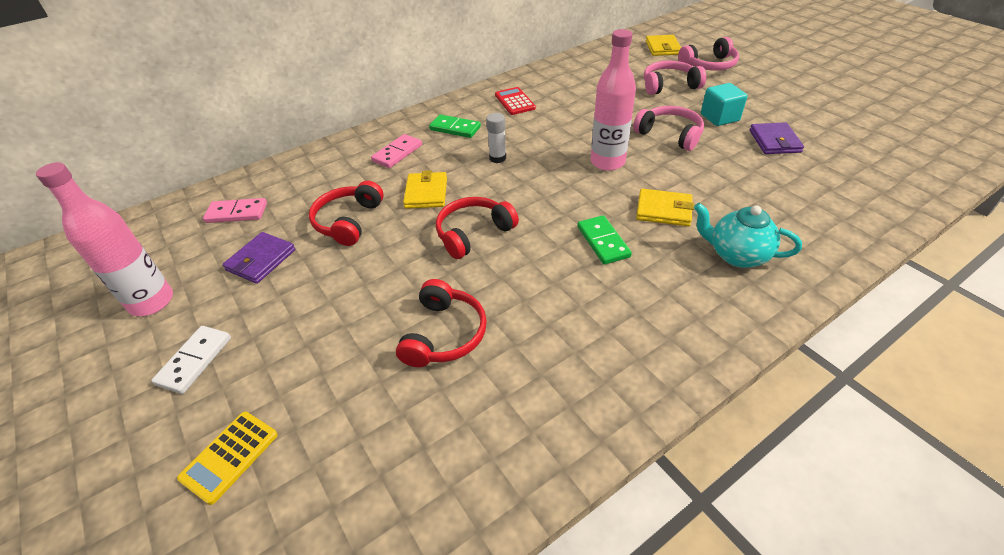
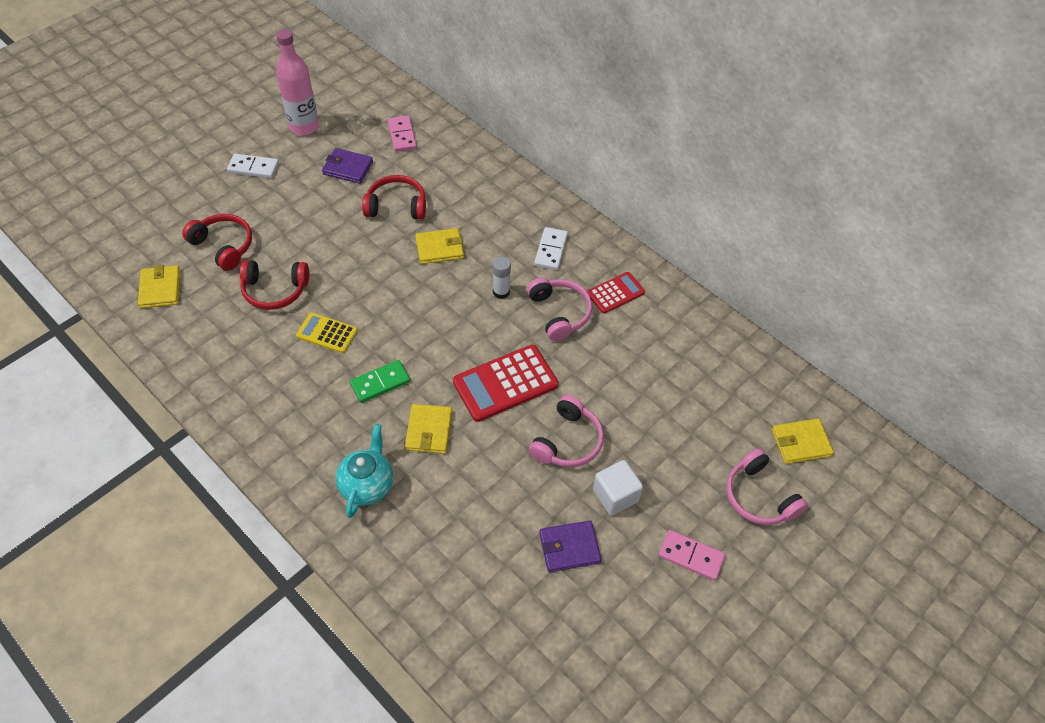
camera: 75 degrees right, 10 degrees up
yellow calculator [177,412,278,505] -> yellow calculator moved to [296,313,358,353]
pink domino [371,134,422,168] -> pink domino moved to [659,530,725,581]
green domino [429,114,481,138] -> white domino [534,227,568,270]
red headphones [436,197,519,259] -> red headphones moved to [182,214,252,271]
pink bottle [591,29,636,171] -> red calculator [453,345,558,422]
pink headphones [644,61,706,95] -> pink headphones moved to [527,278,592,341]
turquoise cube [701,83,747,126] -> white cube [593,460,643,515]
none -> yellow wallet [138,265,180,308]

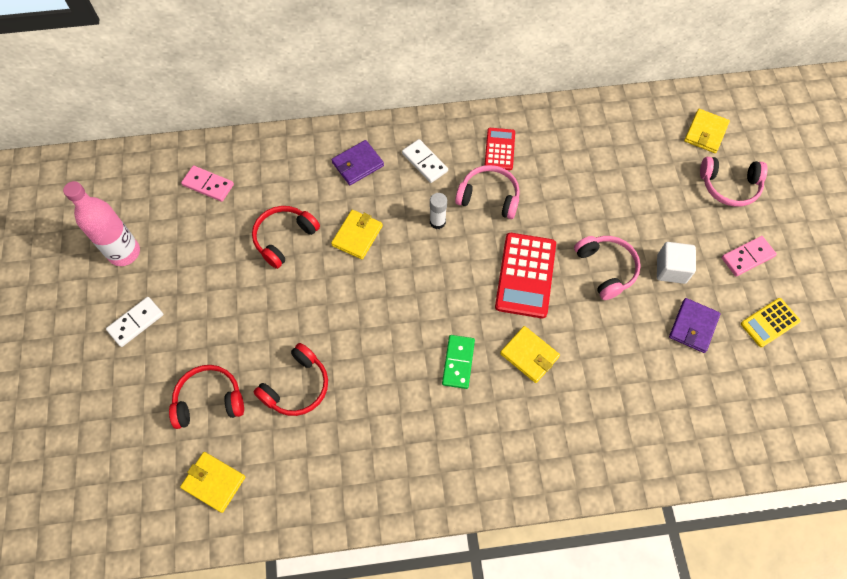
camera: 50 degrees left, 10 degrees up
yellow calculator [296,313,358,353] -> yellow calculator moved to [741,298,800,347]
purple wallet [322,148,373,184] -> purple wallet moved to [331,140,384,185]
turquoise teapot [336,424,393,518] -> none

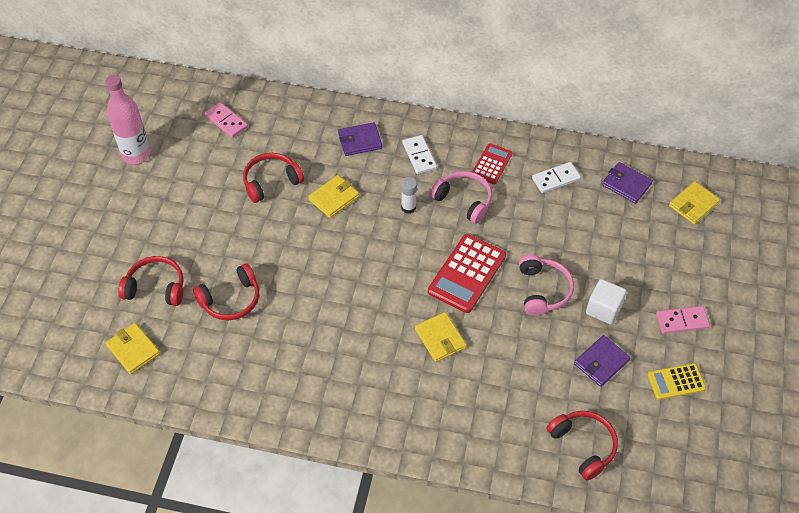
camera: 20 degrees right, 10 degrees down
white domino [106,297,164,347] -> white domino moved to [532,162,581,193]
green domino [442,335,475,389] -> none
pink headphones [700,157,768,207] -> none
none -> red headphones [546,411,618,480]
none -> purple wallet [602,162,653,204]

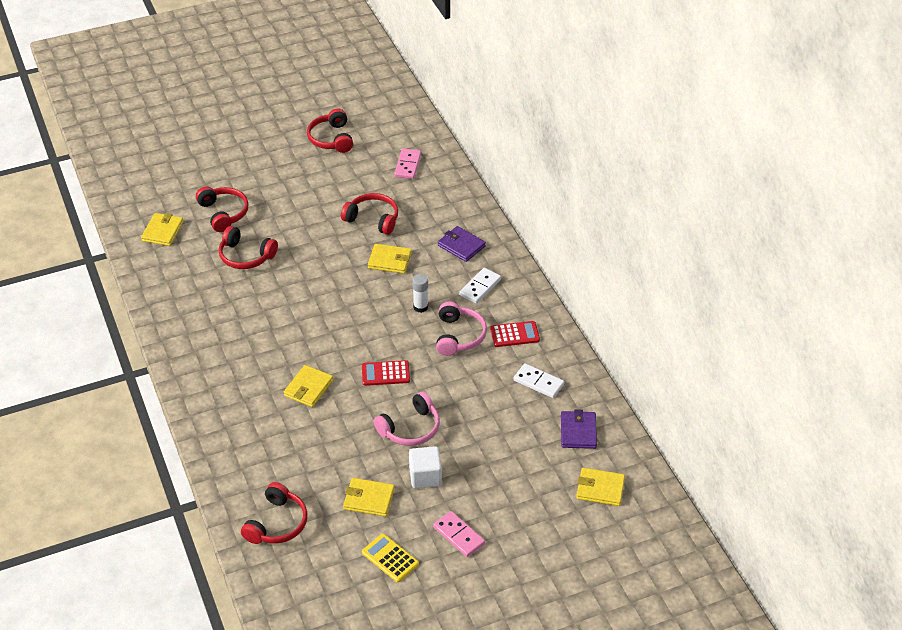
camera: 55 degrees right, 10 degrees down
pink bottle [106,75,151,164] -> red headphones [307,109,353,153]
red calculator [428,234,506,313] -> red calculator [362,360,410,386], size x0.59
purple wallet [574,335,630,387] -> yellow wallet [343,478,395,517]

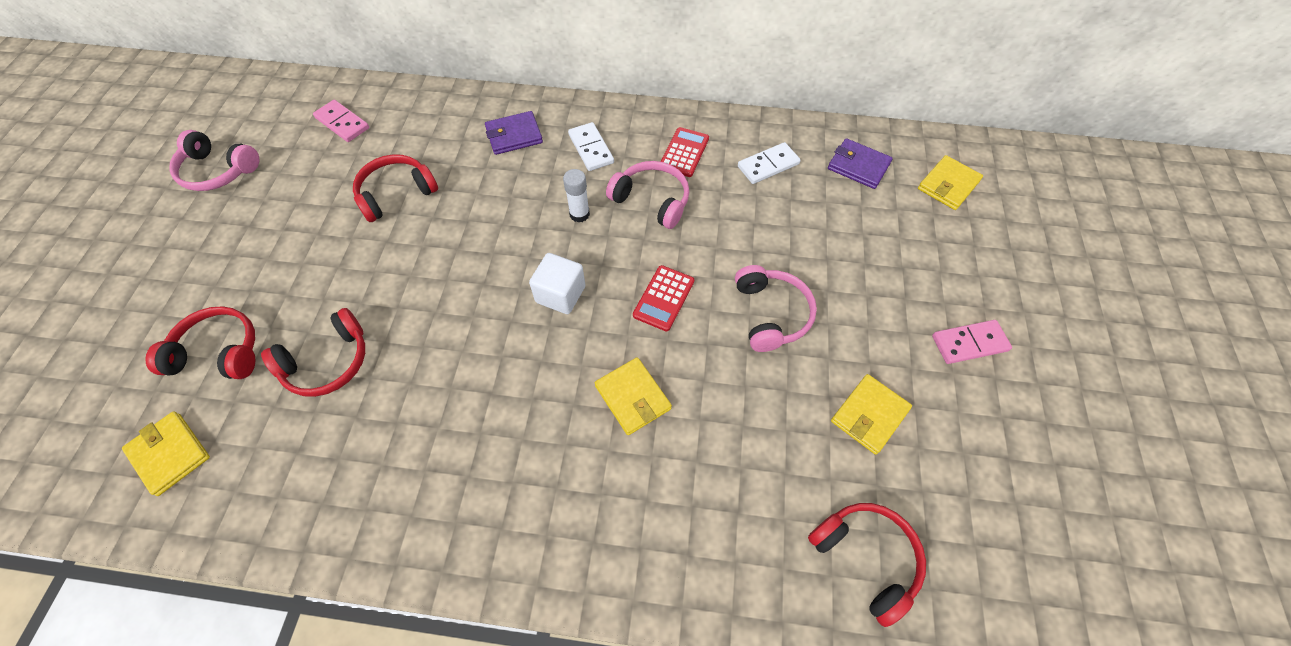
camera: 60 degrees left, 15 degrees up
red headphones [307,109,353,153] -> pink headphones [169,130,259,191]
yellow calculator [362,534,419,582] -> none
yellow wallet [368,244,412,274] -> none
white cube [409,446,442,488] -> white cube moved to [529,253,585,314]

